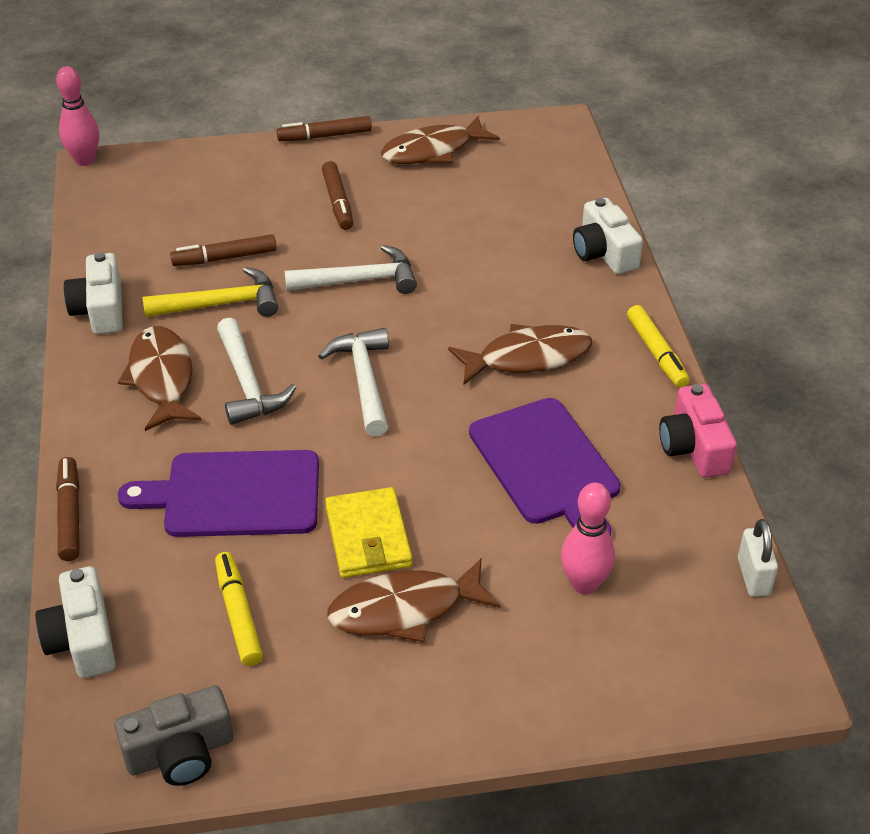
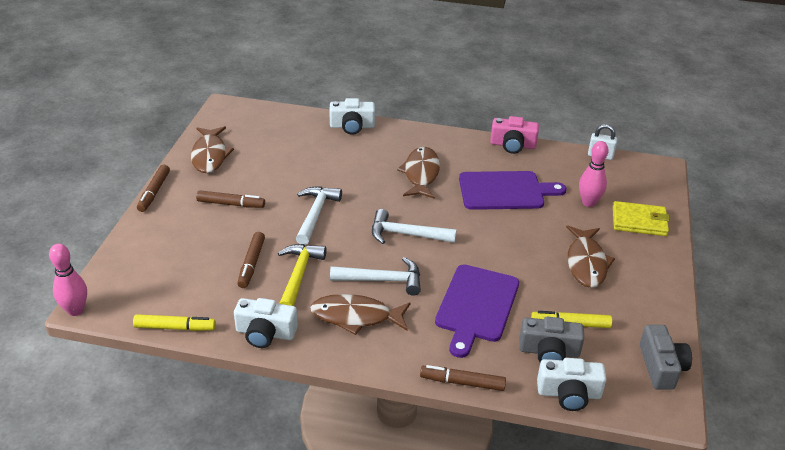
camera: 70 degrees left, 5 degrees down
yellow wallet [325,487,412,578] -> yellow wallet moved to [613,201,670,236]
yellow marker [627,305,690,388] -> yellow marker moved to [133,314,216,331]
none -> grey camera [519,317,584,362]

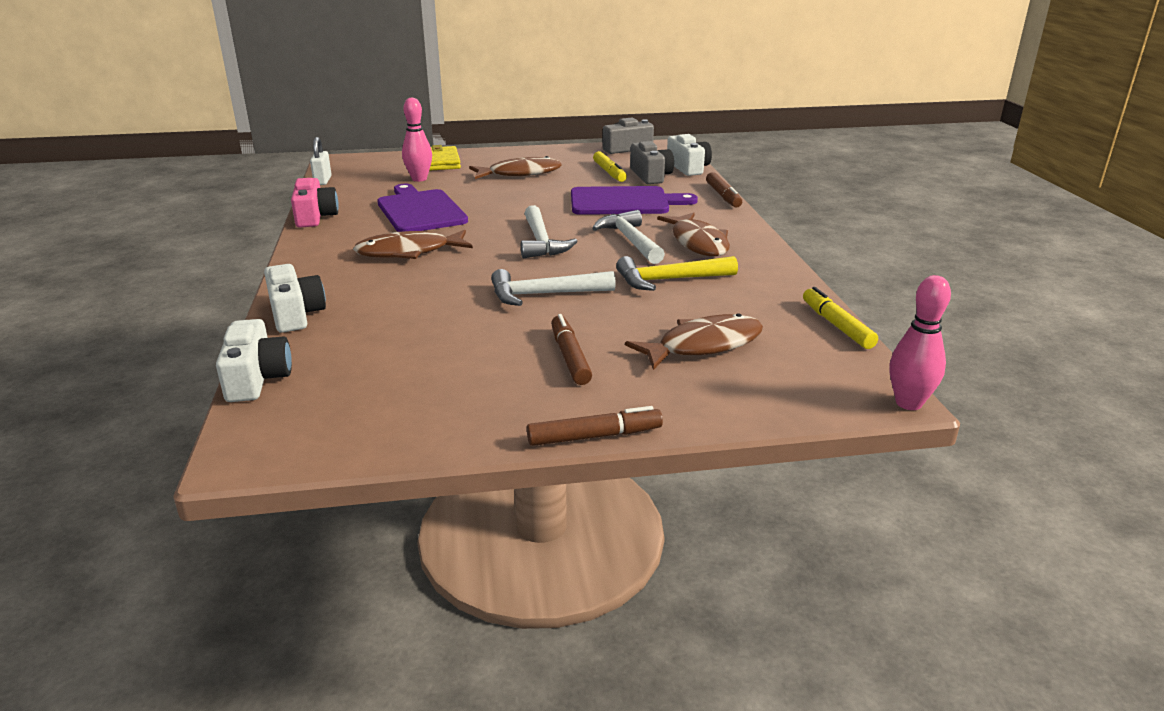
camera: 110 degrees left, 10 degrees down
brown fish [191,126,234,173] -> brown fish moved to [625,313,763,370]
white camera [234,298,298,348] -> white camera moved to [216,319,292,402]
brown marker [237,232,265,288] -> none

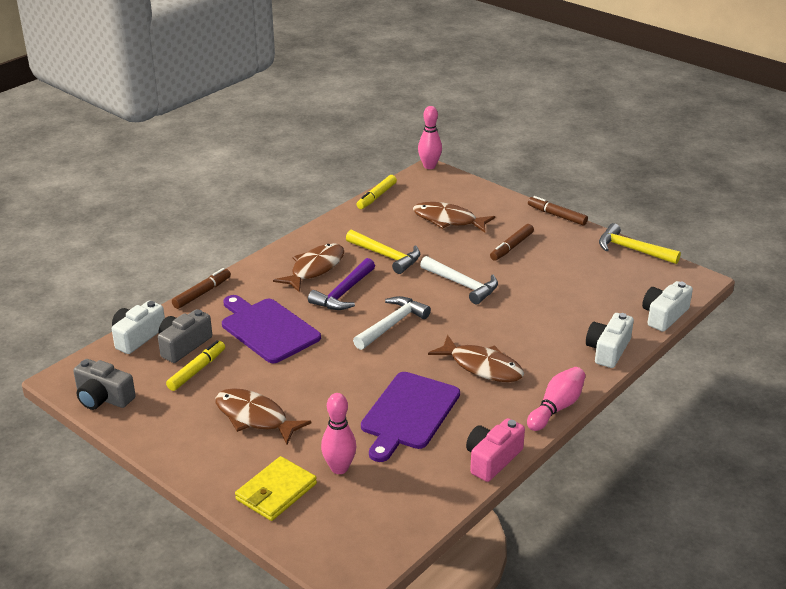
camera: 130 degrees left, 5 degrees up
white padlock [310,137,332,185] -> none
white hammer [592,210,665,264] -> purple hammer [308,258,375,310]
none -> pink bowling pin [527,367,585,431]
none -> yellow hammer [599,223,681,264]

